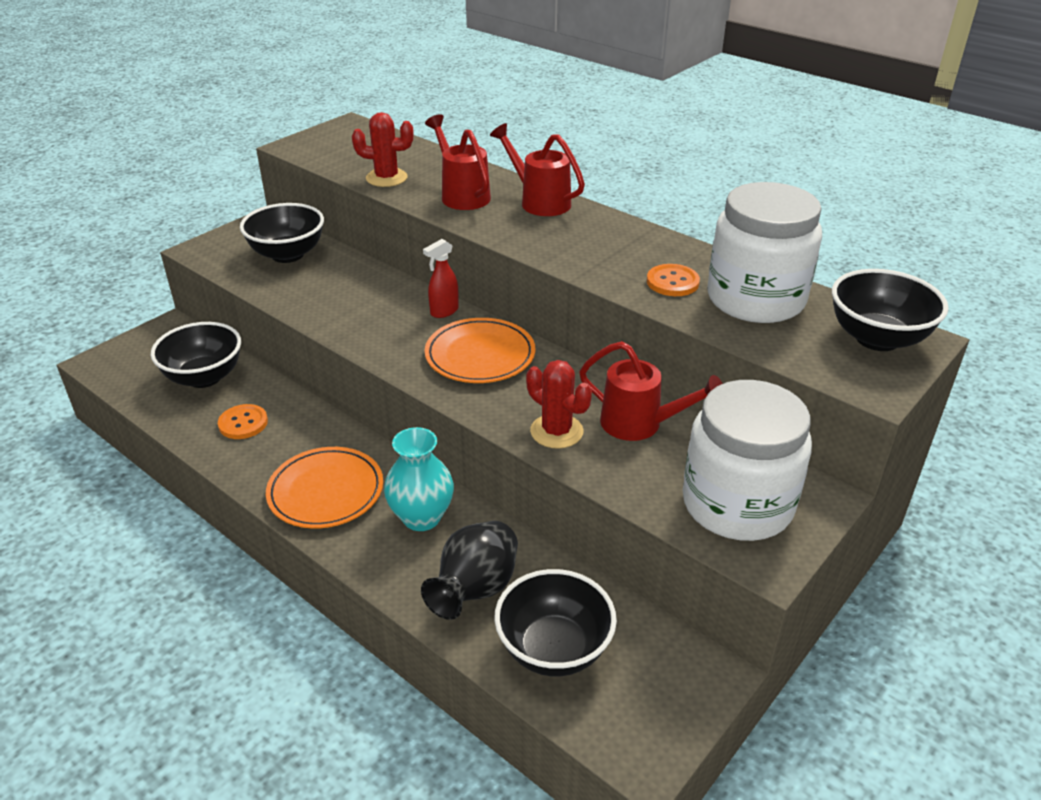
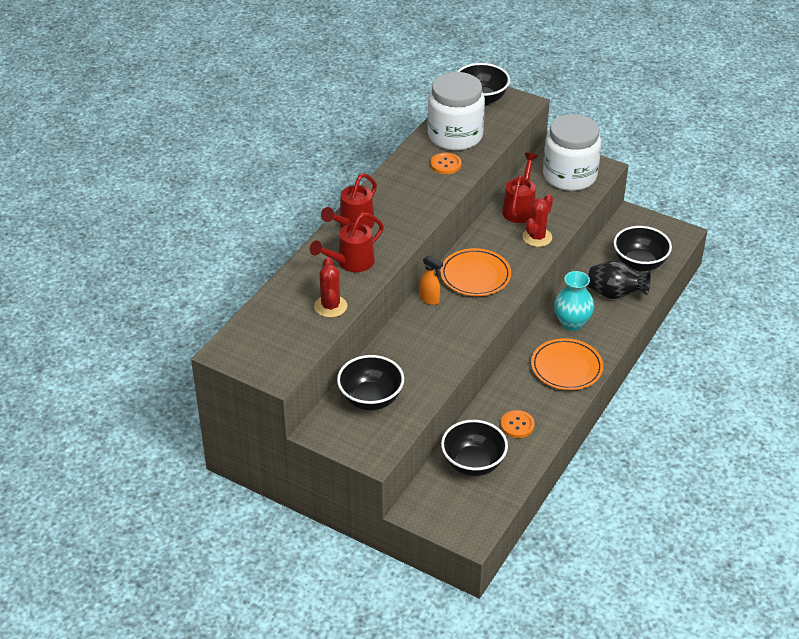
camera: 100 degrees left, 5 degrees up
red spray bottle [423,239,459,318] -> orange spray bottle [419,255,443,305]

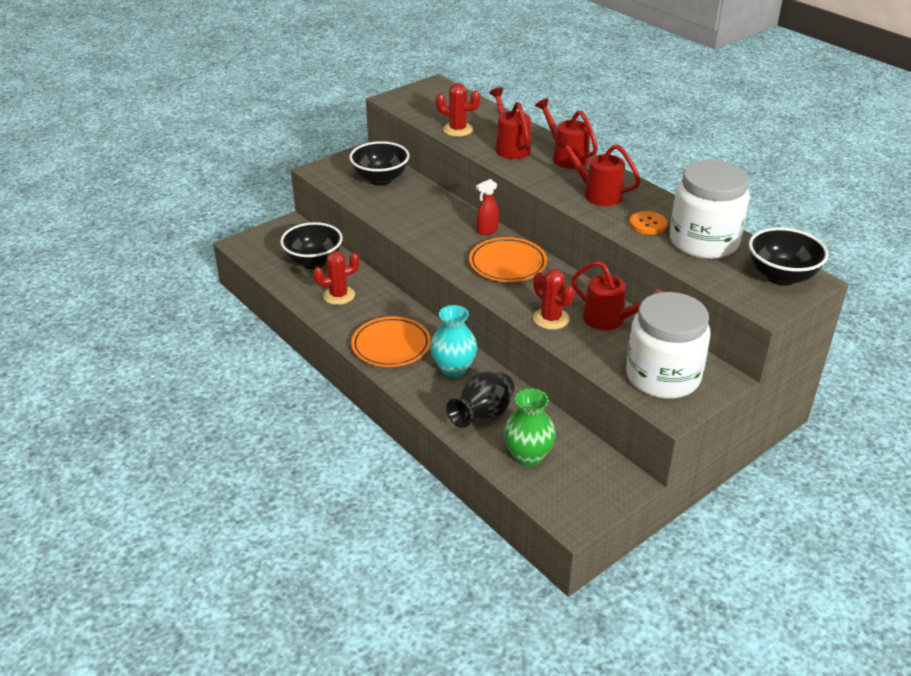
camera: 110 degrees right, 5 degrees down
orange spray bottle [419,255,443,305] -> red spray bottle [476,179,499,235]
orange button [501,410,535,438] -> red cactus [313,251,360,305]
black bowl [614,226,672,271] -> green vase [504,388,556,466]
none -> red watering can [556,136,641,206]

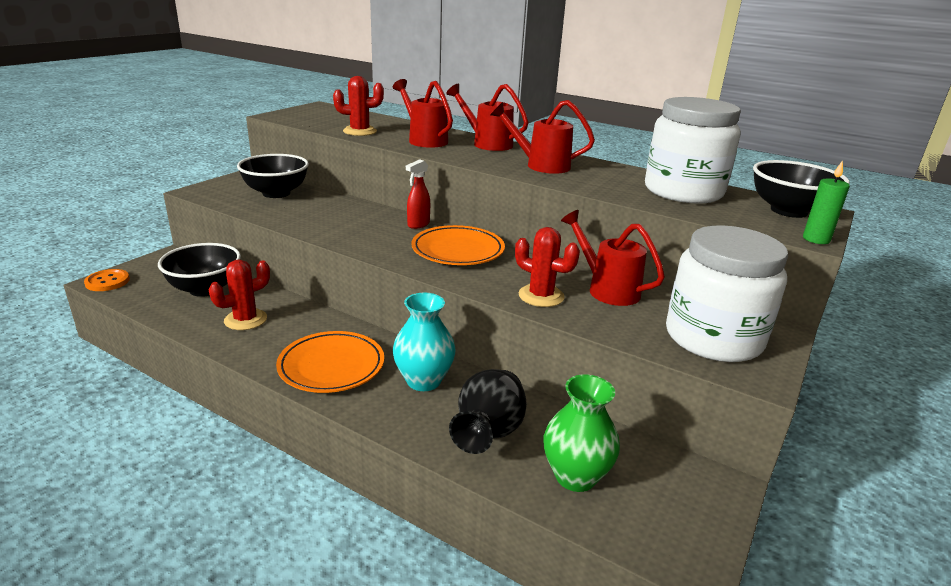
camera: 20 degrees left, 10 degrees down
red watering can [571,261,662,330] -> red watering can turned 150 degrees counterclockwise [561,210,665,306]
orange button [629,211,667,235] -> orange button moved to [84,269,130,291]
none -> green candle [803,160,850,244]

